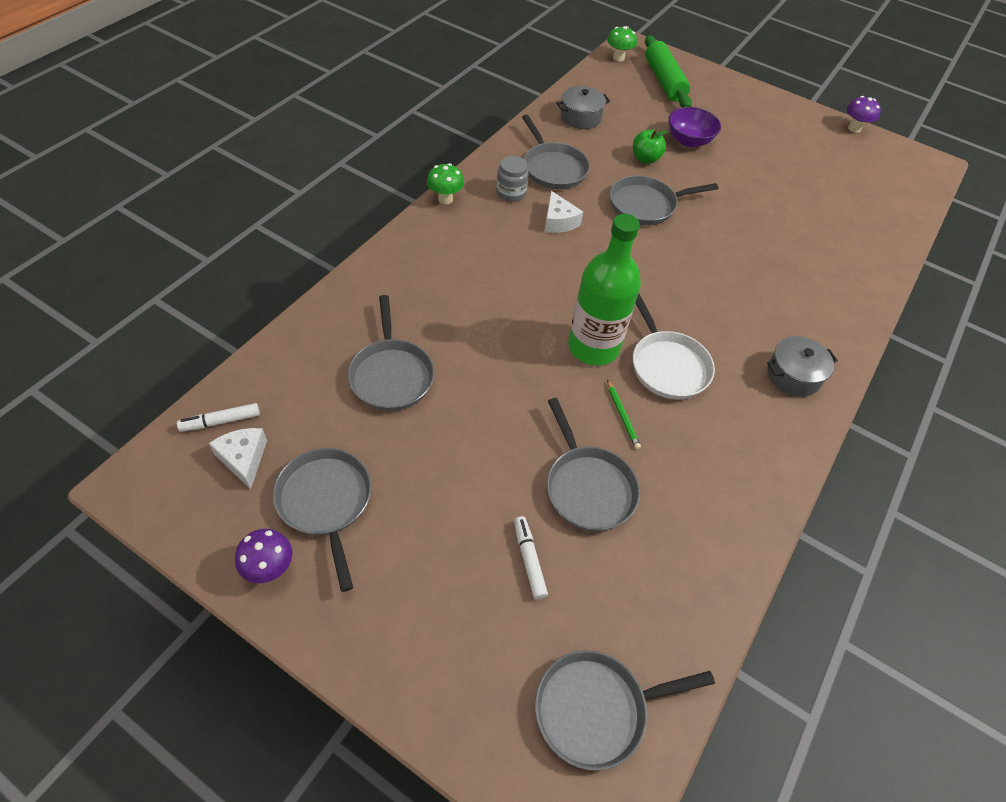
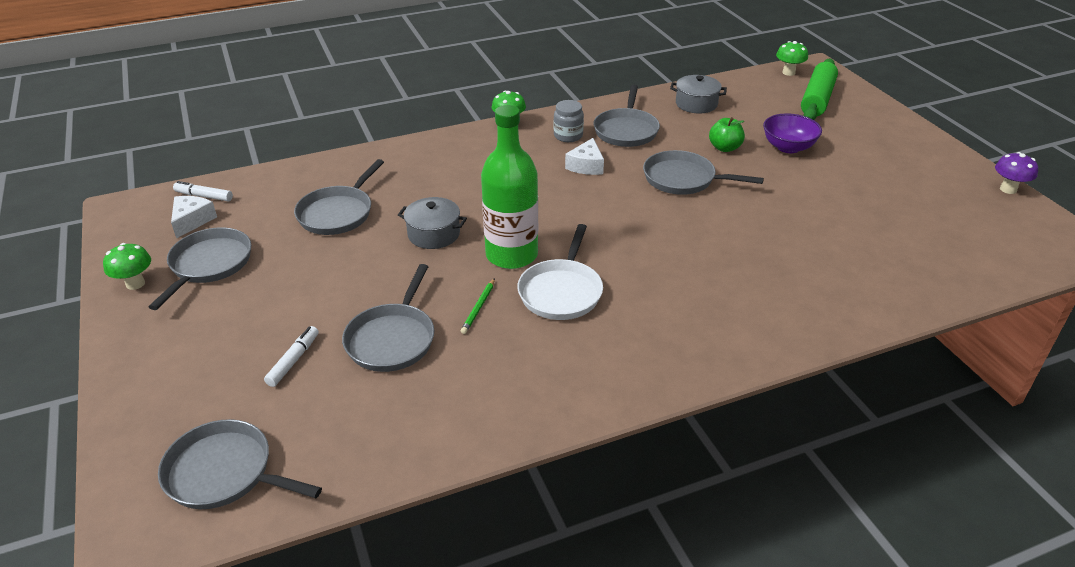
camera: 40 degrees right, 15 degrees down
purple mushroom [235,529,293,583] -> green mushroom [103,243,151,290]
grey pot [767,336,838,397] -> grey pot moved to [398,197,467,249]

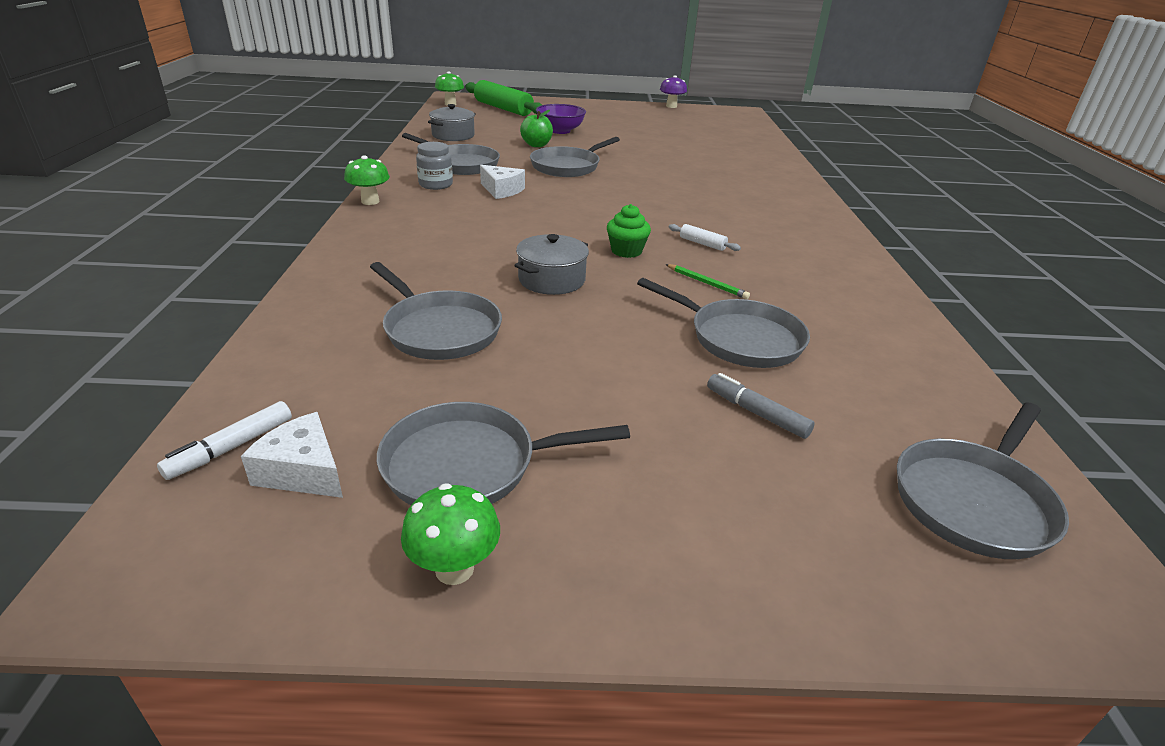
camera: 70 degrees left, 5 degrees down
grey pan [149,227,251,310] -> grey pan turned 45 degrees counterclockwise [377,402,630,505]
white marker [264,326,319,387] -> grey marker [707,373,815,439]
green bottle [481,105,538,269] -> green cupcake [607,204,651,258]
white pan [517,224,603,320] -> white rolling pin [669,224,741,251]

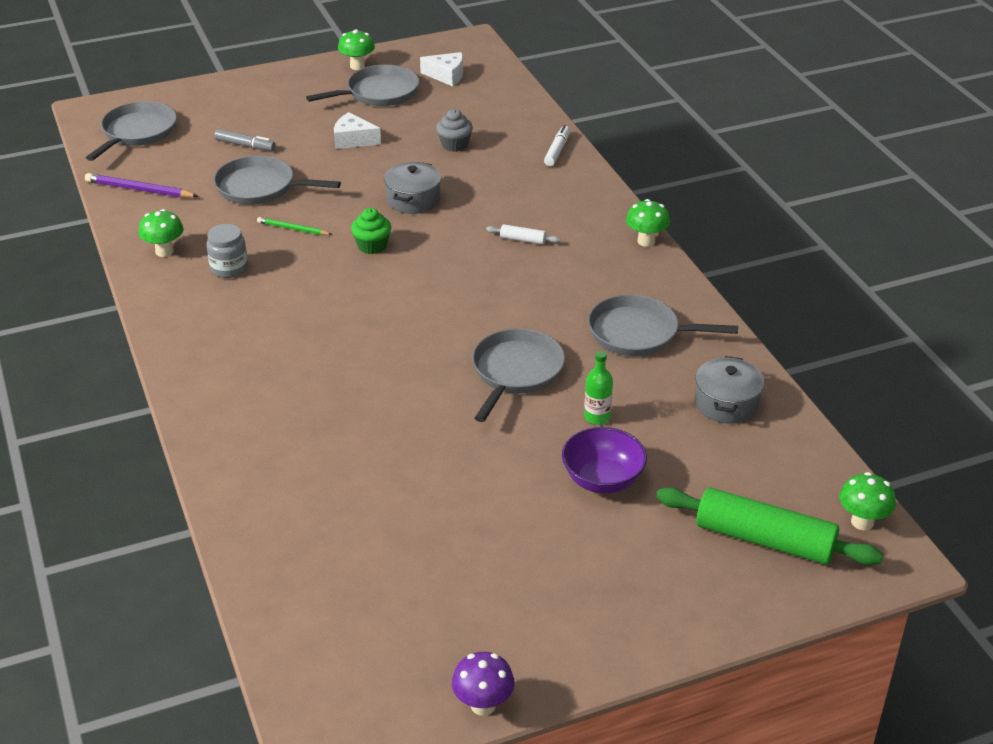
camera: 160 degrees right, 5 degrees up
white marker [157,401,292,480] -> white marker moved to [544,125,570,166]
grey pan [370,262,502,360] -> grey cupcake [436,109,473,152]
grey jar [416,142,453,190] -> grey jar moved to [206,224,248,278]
white cheese [480,165,525,199] -> white cheese moved to [334,112,381,149]
green apple [520,110,553,147] -> green bottle [584,351,613,425]
white rolling pin [669,224,741,251] -> white rolling pin moved to [486,224,560,244]
none -> purple pencil [85,173,198,198]
none -> green mushroom [139,209,184,257]

